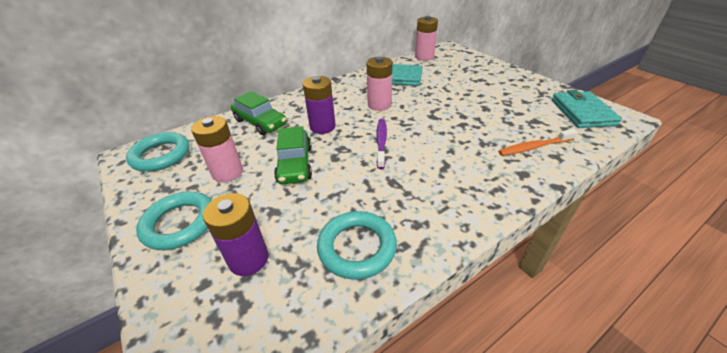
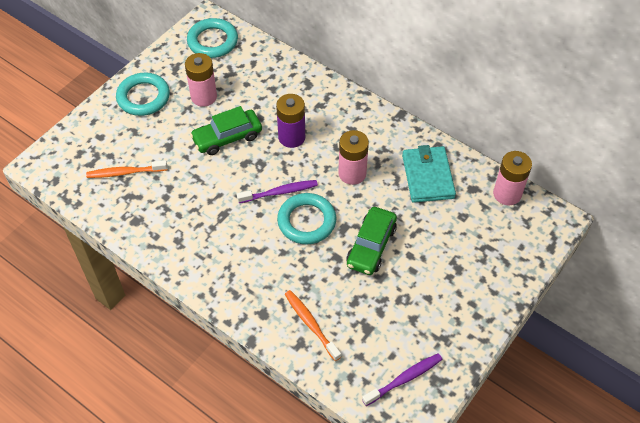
camera: 70 degrees right, 15 degrees up
purple battery [203,193,269,276] -> none
green car [231,91,287,135] -> green car moved to [346,207,397,275]
turquoise ring [317,211,397,280] -> turquoise ring moved to [277,193,336,244]
turquoise wallet [551,90,622,128] -> purple toothbrush [362,353,443,406]
none -> orange toothbrush [86,160,167,178]

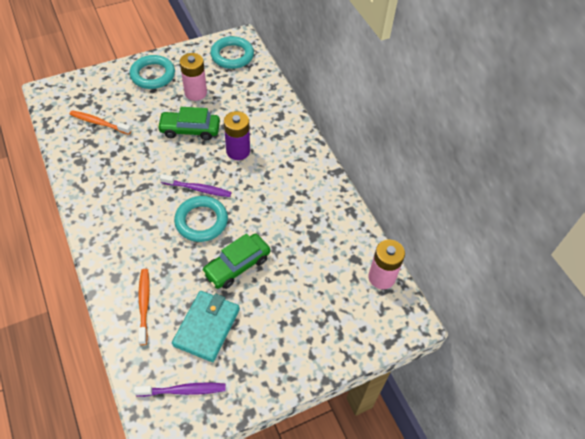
camera: 25 degrees right, 0 degrees up
pink battery [338,130,369,185] -> none
turquoise wallet [402,145,456,203] -> turquoise wallet moved to [172,291,240,362]

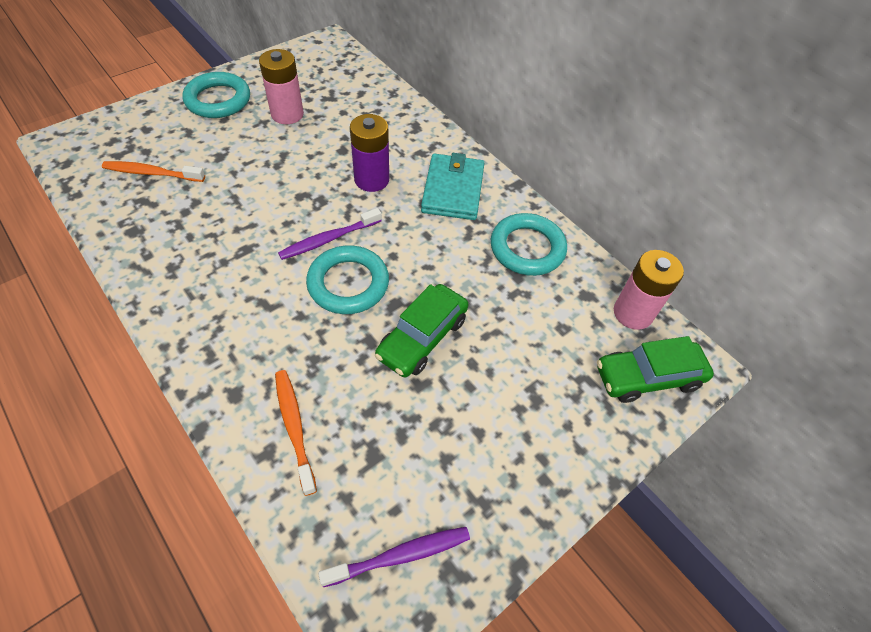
camera: 15 degrees left, 0 degrees up
green car [157,107,220,140] -> green car moved to [597,336,714,403]
purple toothbrush [160,174,231,197] -> purple toothbrush turned 150 degrees clockwise [278,208,382,260]
turquoise wallet [172,291,240,362] -> turquoise wallet moved to [421,153,484,220]
turquoise ring [210,36,254,69] -> turquoise ring moved to [491,213,567,276]

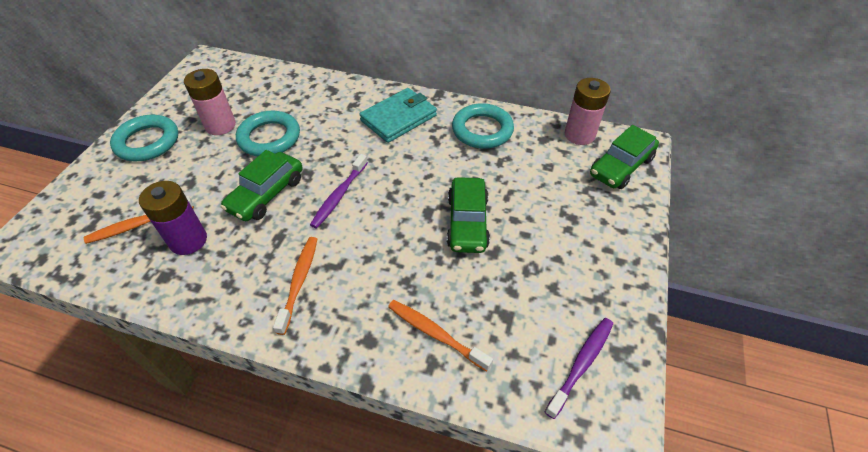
camera: 30 degrees left, 5 degrees down
turquoise ring [306,245,389,314] -> turquoise ring moved to [236,111,300,156]
purple battery [350,114,389,192] -> purple battery moved to [139,181,207,255]
turquoise wallet [421,153,484,220] -> turquoise wallet turned 75 degrees clockwise [359,88,437,143]
none -> green car [221,150,303,221]
none -> orange toothbrush [273,237,317,335]

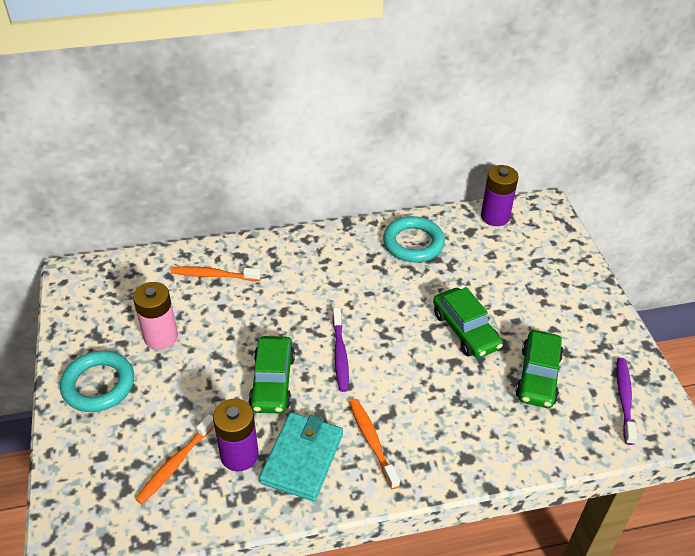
camera: 30 degrees left, 5 degrees down
turquoise ring [236,111,300,156] -> none
turquoise wallet [359,88,437,143] -> turquoise wallet moved to [259,412,343,501]
orange toothbrush [388,300,493,371] -> orange toothbrush moved to [171,266,261,281]
pink battery [565,78,611,145] -> purple battery [481,165,519,226]
green car [590,125,659,189] -> green car moved to [515,330,564,408]

